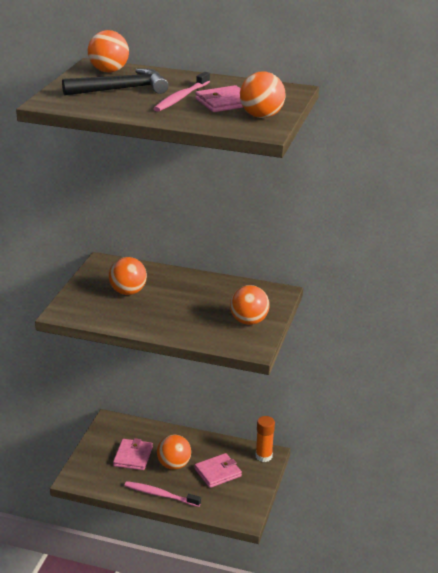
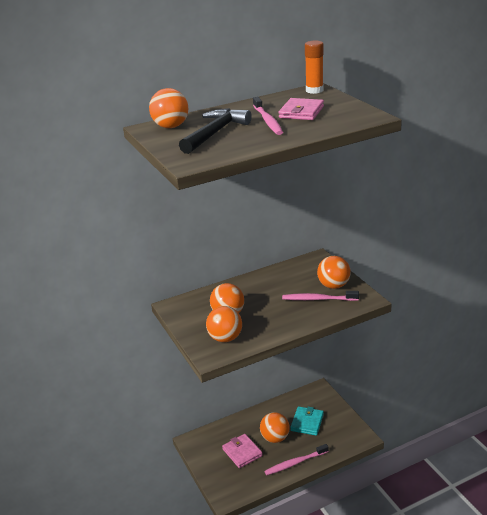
camera: 40 degrees left, 0 degrees up
pink wallet [195,453,242,488] -> turquoise wallet [290,406,324,436]
orange ball [240,72,285,118] -> orange ball moved to [206,306,242,342]
orange glue stick [256,416,275,462] -> orange glue stick moved to [305,41,324,94]
none -> pink toothbrush [282,291,359,301]

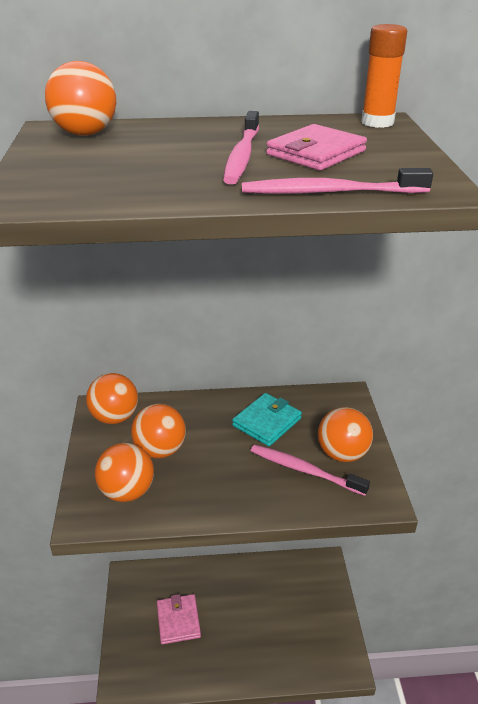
camera: 20 degrees right, 5 degrees up
black hammer [179,108,252,154] -> none
orange ball [260,412,290,443] -> orange ball moved to [86,373,138,424]
pink toothbrush [265,444,329,475] -> pink toothbrush moved to [242,168,433,194]
turquoise wallet [290,406,324,436] -> turquoise wallet moved to [232,393,302,446]

